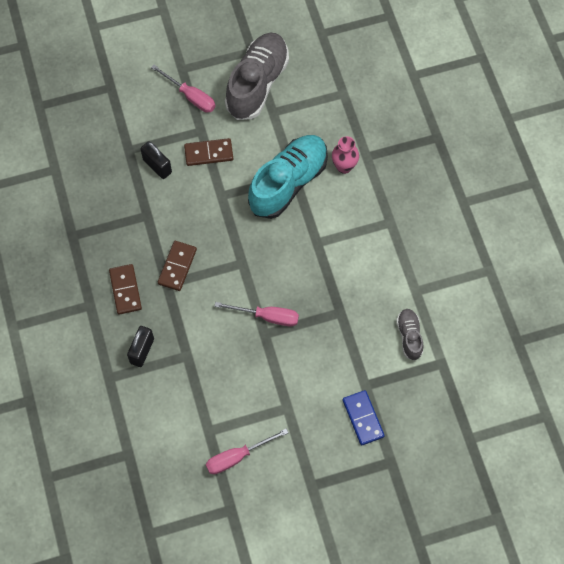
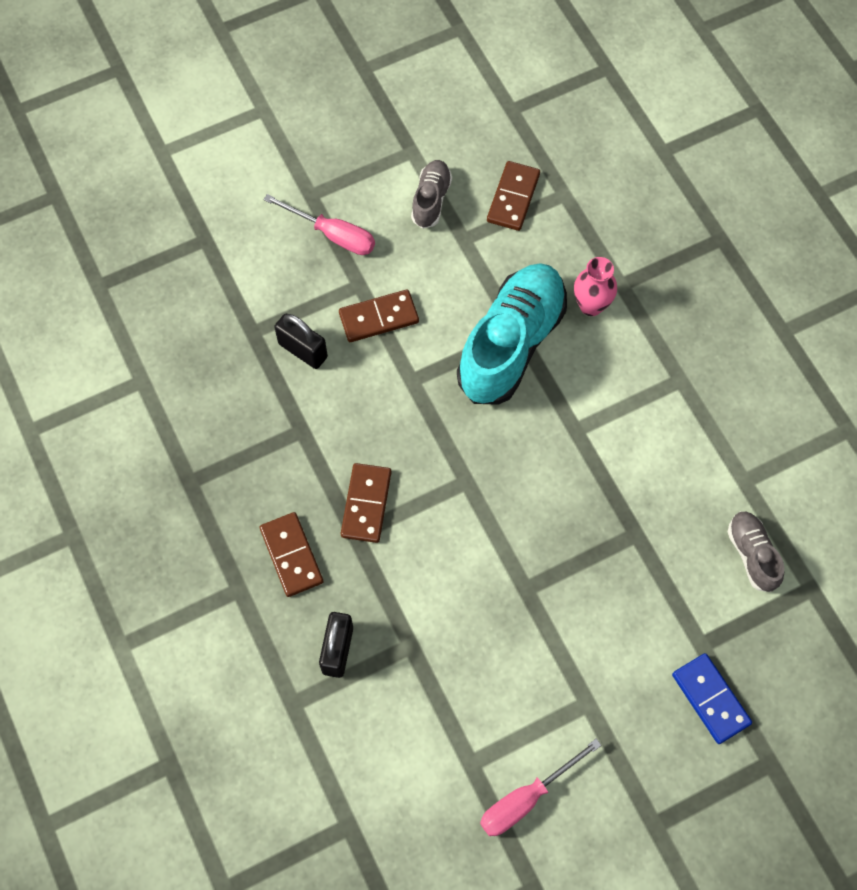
camera: 10 degrees left, 0 degrees up
pink screwdriver [214,302,299,326] -> none
grey shoe [225,32,289,120] -> grey shoe [411,160,452,229], size x0.49
none -> brown domino [487,161,540,231]

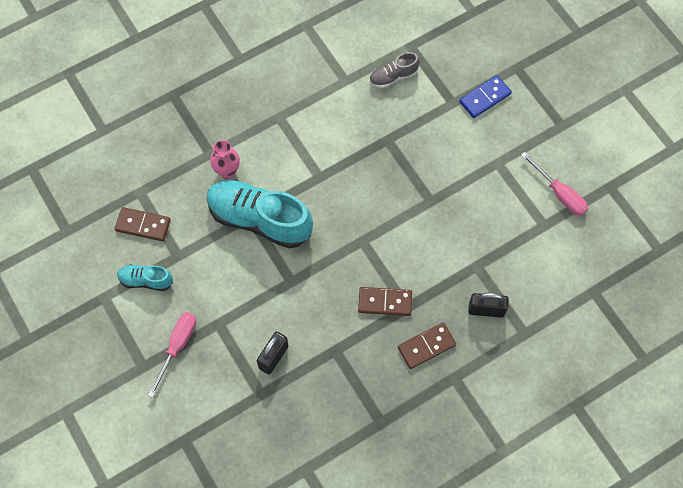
camera: 95 degrees left, 0 degrees up
brown domino [339,289,419,342] -> none
grey shoe [411,160,452,229] -> turquoise shoe [117,264,173,291]

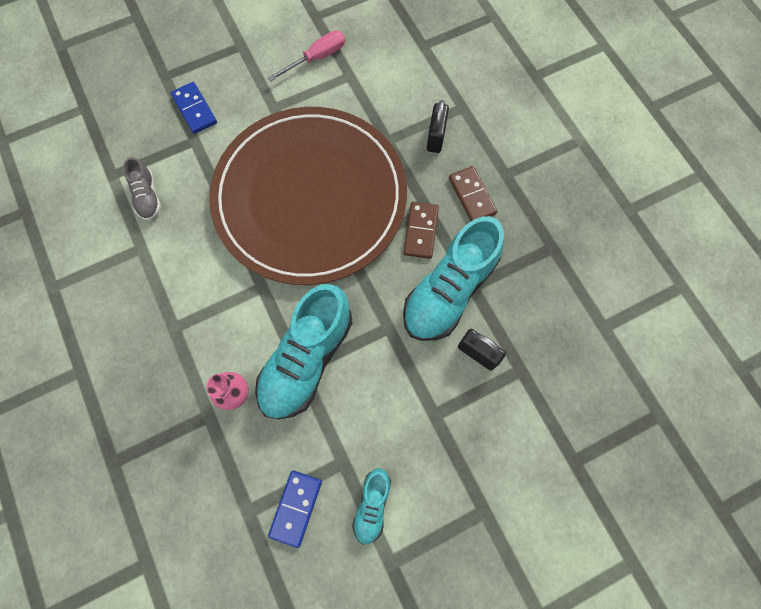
camera: 85 degrees left, 5 degrees up
brown domino [115,207,171,242] -> blue domino [268,471,322,548]
pink screwdriver [147,312,196,398] -> none
none -> brown plate [209,107,407,285]
none -> turquoise shoe [403,216,504,341]

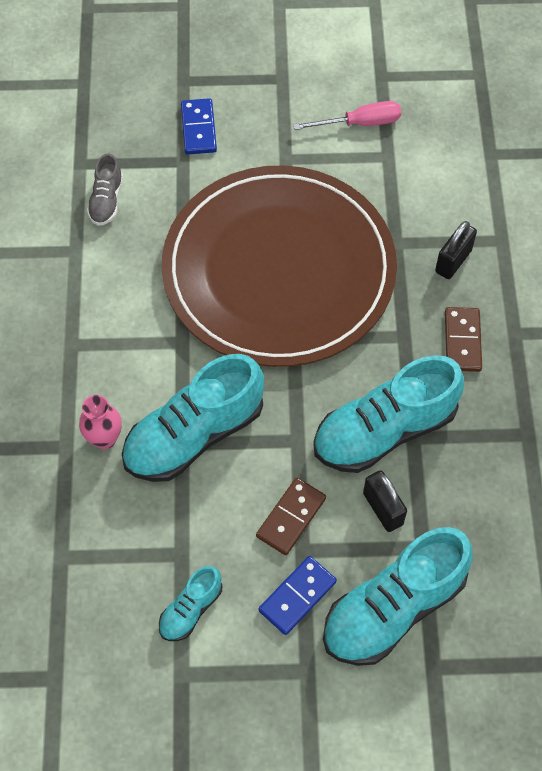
camera: 25 degrees right, 10 degrees down
blue domino [268,471,322,548] -> blue domino moved to [258,556,337,635]
brown domino [403,202,439,259] -> brown domino moved to [256,478,326,555]
none -> turquoise shoe [323,527,473,666]

